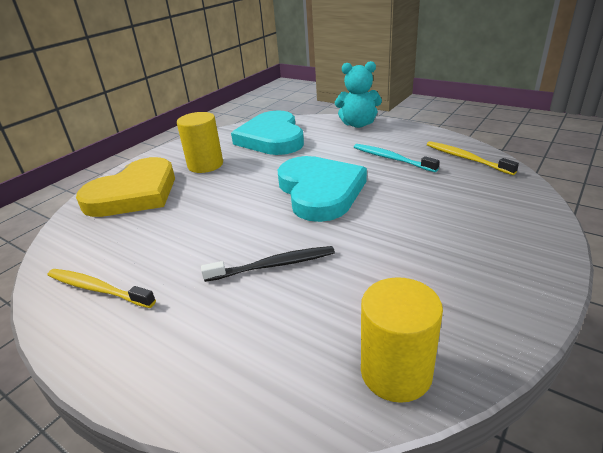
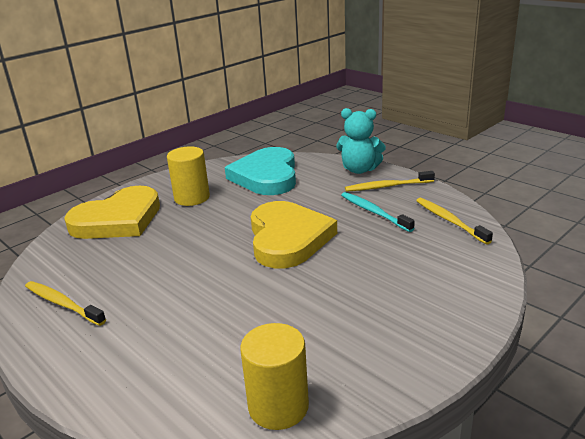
camera: 10 degrees right, 5 degrees down
black toothbrush [201,246,335,282] -> none
turquoise heart [278,156,367,222] -> yellow heart [251,201,337,268]
none -> yellow toothbrush [345,171,435,192]

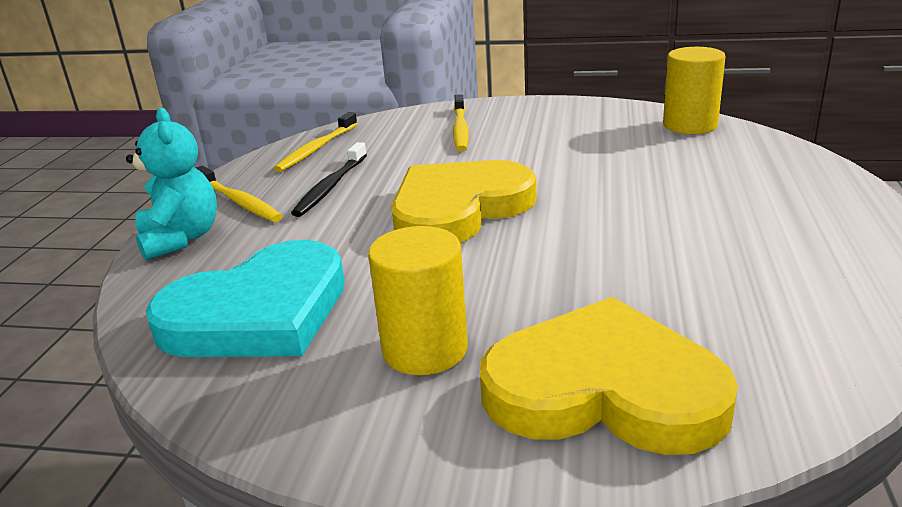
camera: 125 degrees left, 0 degrees up
yellow toothbrush [25,281,106,326] -> yellow toothbrush moved to [453,94,469,151]
turquoise toothbrush [341,192,415,232] -> black toothbrush [291,142,367,217]

